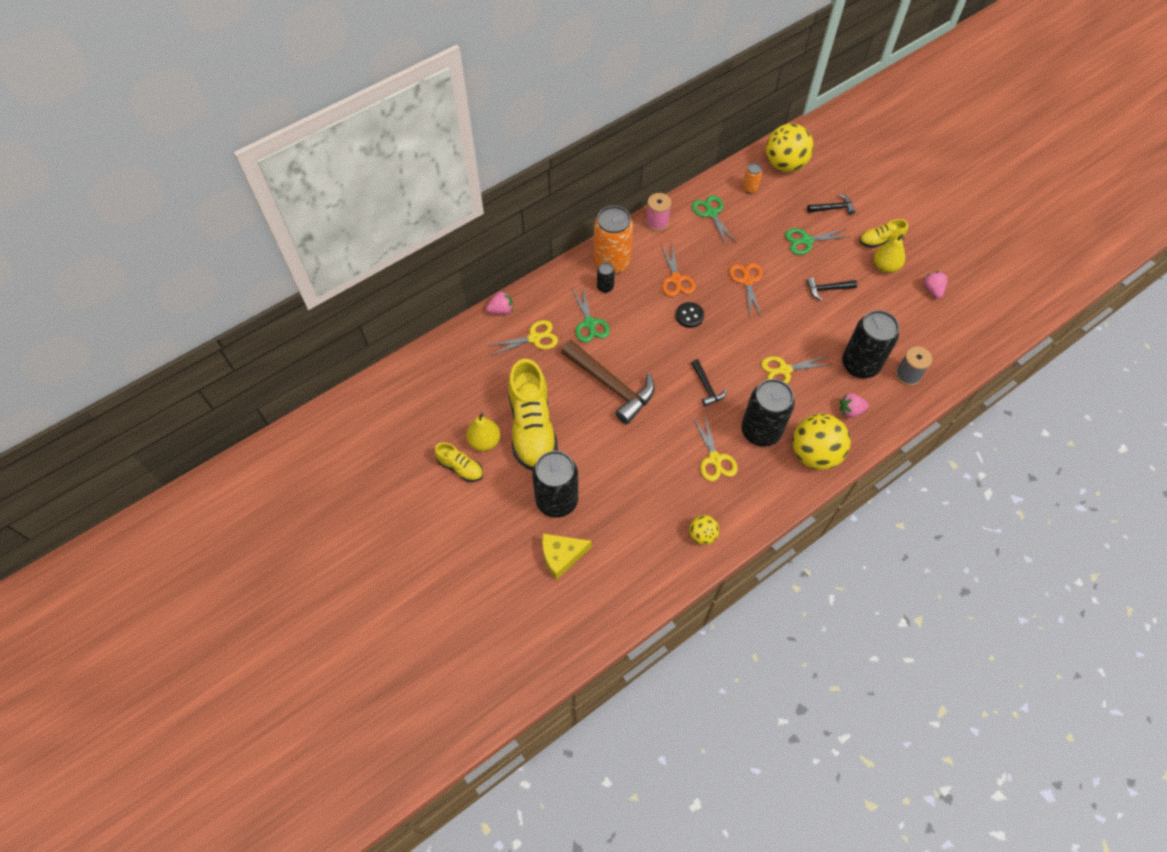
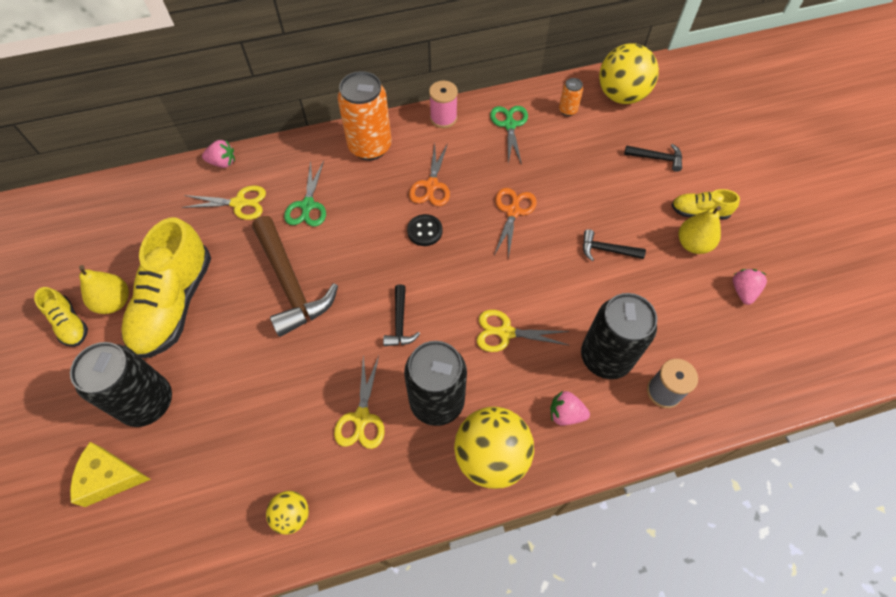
camera: 20 degrees right, 0 degrees up
black can [597,262,615,293] -> none
green scissors [785,228,848,255] -> none

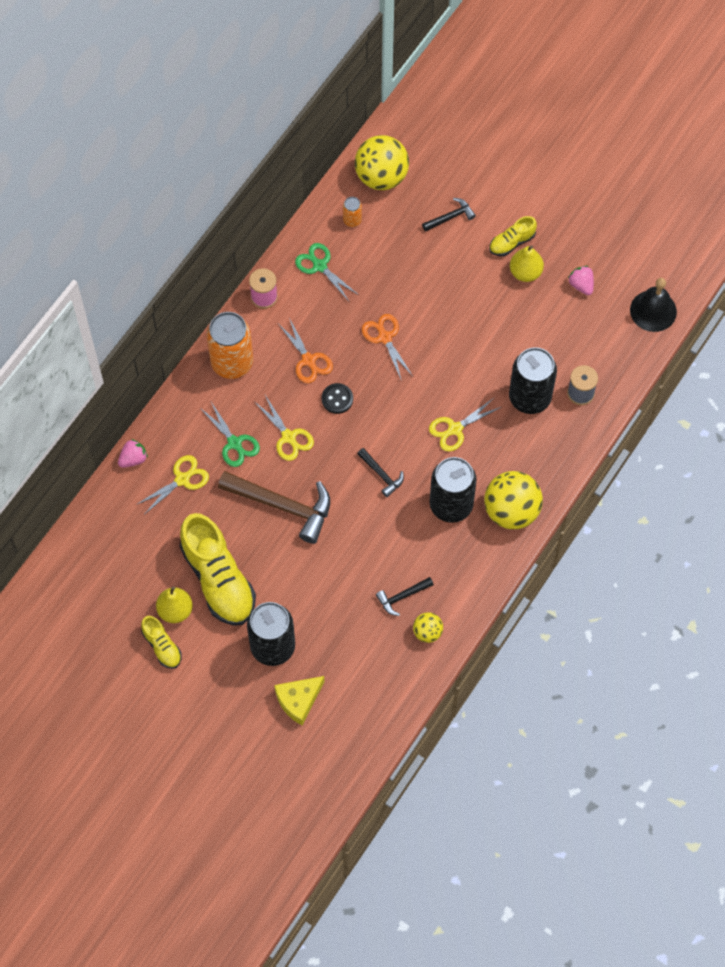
camera: 40 degrees left, 5 degrees up
yellow shoe [34,287,88,347] -> yellow shoe turned 45 degrees clockwise [141,616,182,669]
yellow scissors [334,355,385,449] -> yellow scissors moved to [255,395,314,461]
pink strawberry [550,391,590,425] -> none
black hammer [583,229,646,261] -> black hammer moved to [376,577,434,616]
none -> black bell [630,278,677,332]

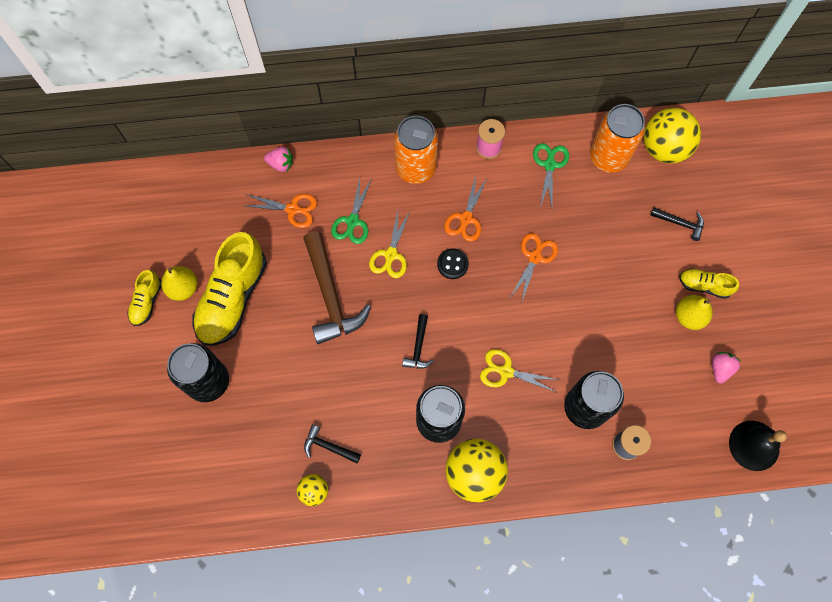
camera: 50 degrees right, 5 degrees up
yellow scissors [136,455,209,514] -> orange scissors [244,194,317,228]
yellow cheese [274,676,325,725] -> none
orange can [343,197,362,227] -> orange can [590,104,645,173], size x2.21

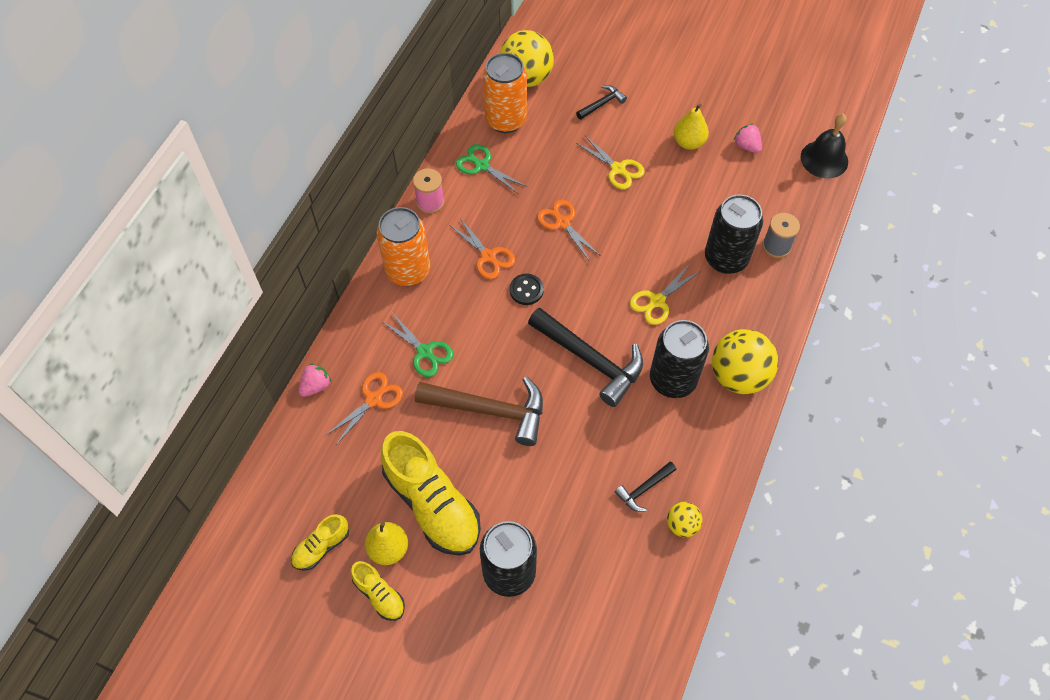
camera: 60 degrees left, 10 degrees down
yellow scissors [369,211,410,278] -> yellow scissors moved to [576,136,645,189]
black hammer [402,314,434,369] -> black hammer [528,308,643,407], size x2.05
yellow shoe [679,268,739,299] -> yellow shoe moved to [291,514,349,571]

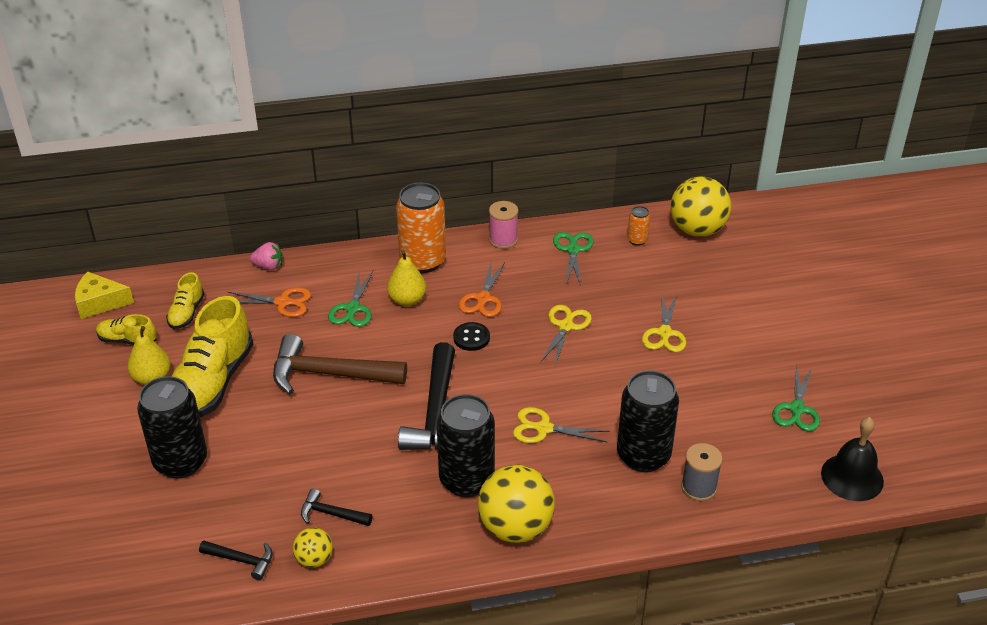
camera: 55 degrees right, 20 degrees down
yellow shoe [351,561,405,621] -> yellow shoe moved to [166,272,204,329]
brown hammer [415,376,543,446] -> brown hammer turned 120 degrees clockwise [273,334,407,394]
orange can [483,53,527,133] -> orange can [627,206,650,246], size x0.45
orange scissors [537,200,601,262] -> yellow scissors [541,305,592,366]
black hammer [576,85,627,120] -> black hammer moved to [199,540,273,580]
yellow pear [674,104,709,150] -> yellow pear moved to [387,250,426,306]
pink strawberry [734,124,762,153] -> green scissors [772,364,820,432]
none -> yellow cheese [75,272,134,319]

